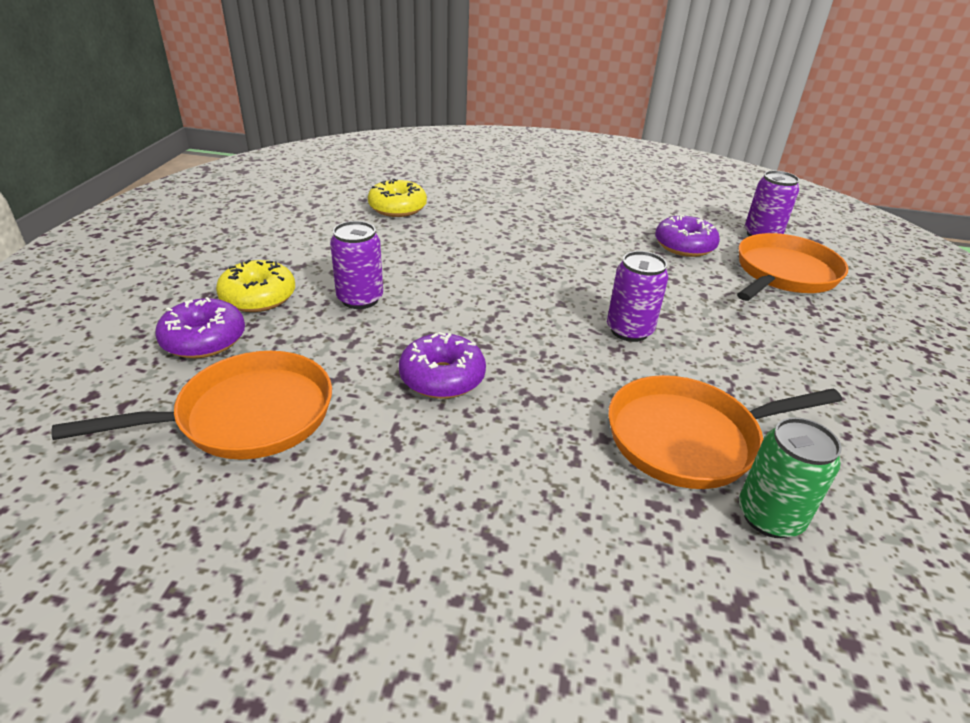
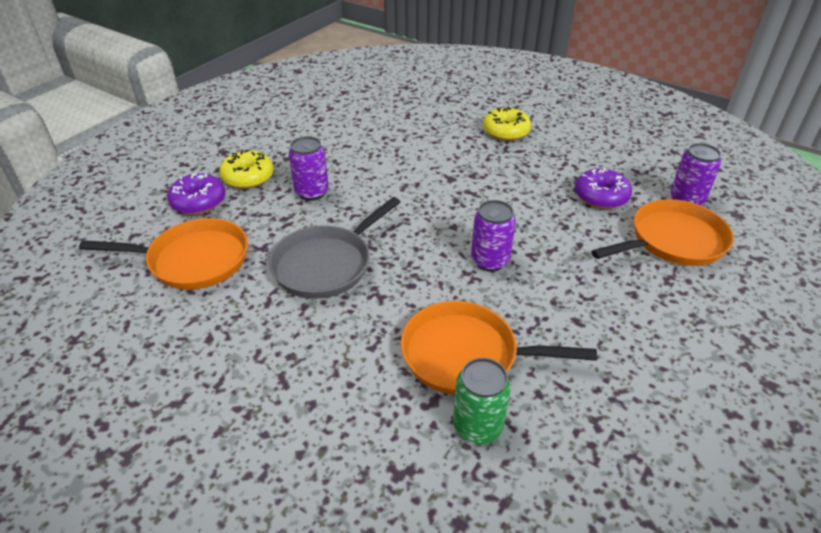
camera: 25 degrees right, 5 degrees up
yellow donut [368,178,427,217] -> yellow donut moved to [483,107,531,141]
purple donut [399,332,486,399] -> grey pan [269,197,400,299]

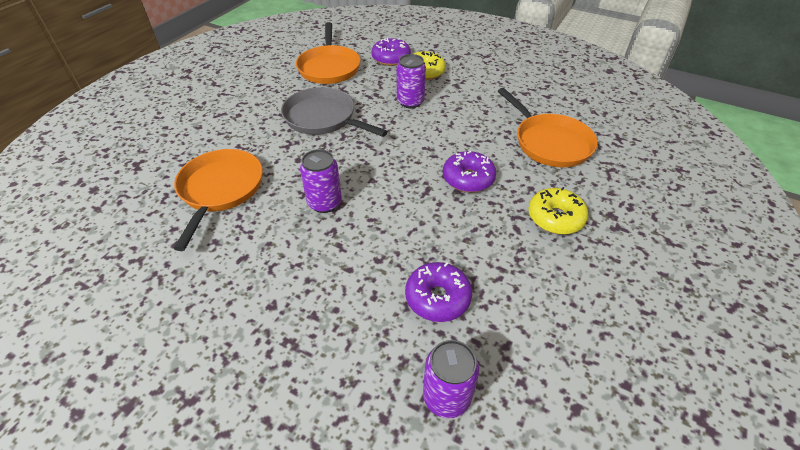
camera: 85 degrees right, 5 degrees up
green can [453,358,511,444] -> none
orange pan [591,199,734,266] -> orange pan moved to [498,88,598,167]
none -> purple donut [443,151,496,192]

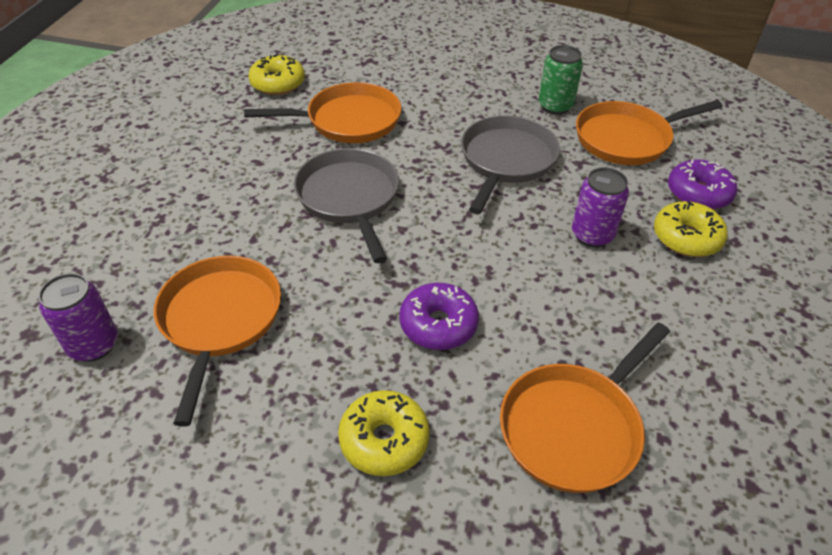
camera: 75 degrees right, 0 degrees up
purple can [300,149,342,213] -> grey pan [294,148,399,263]
purple donut [405,262,472,322] -> orange pan [154,256,281,427]
none -> yellow donut [248,54,305,95]
none -> green can [539,45,583,115]

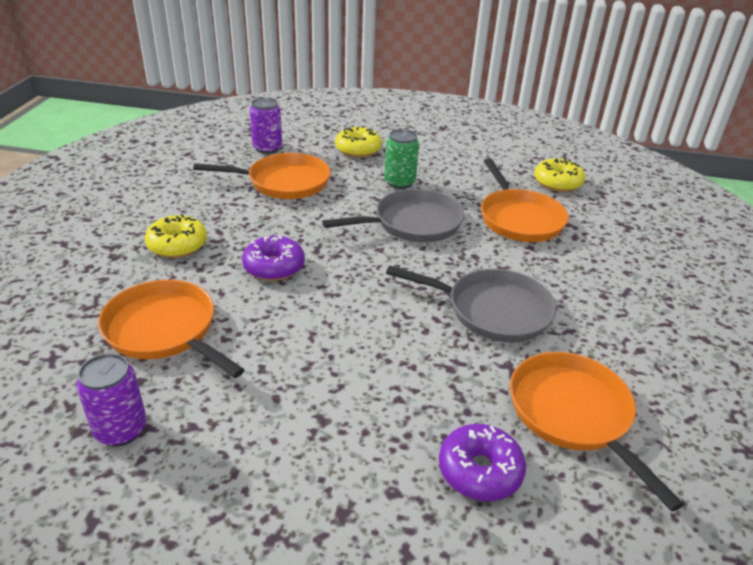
camera: 85 degrees right, 10 degrees down
green can [539,45,583,115] -> green can moved to [384,129,419,189]
purple can [572,167,629,247] -> purple can moved to [76,353,147,446]
yellow donut [654,201,728,257] -> yellow donut moved to [335,126,382,157]

